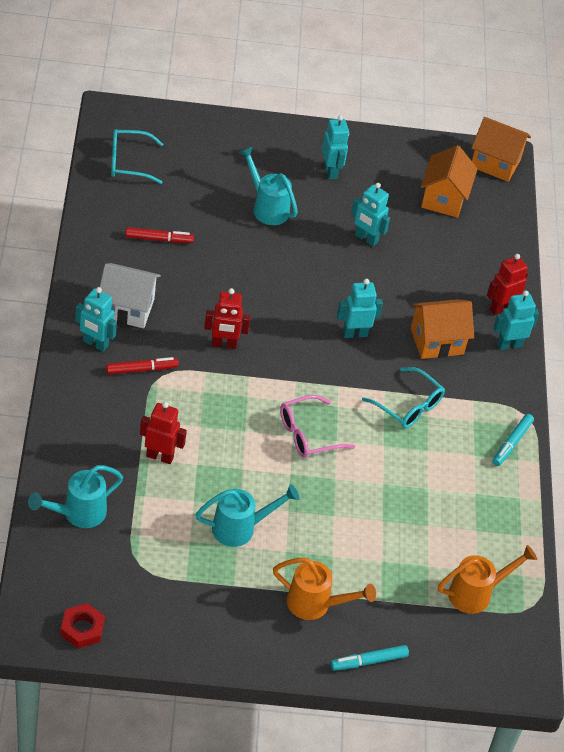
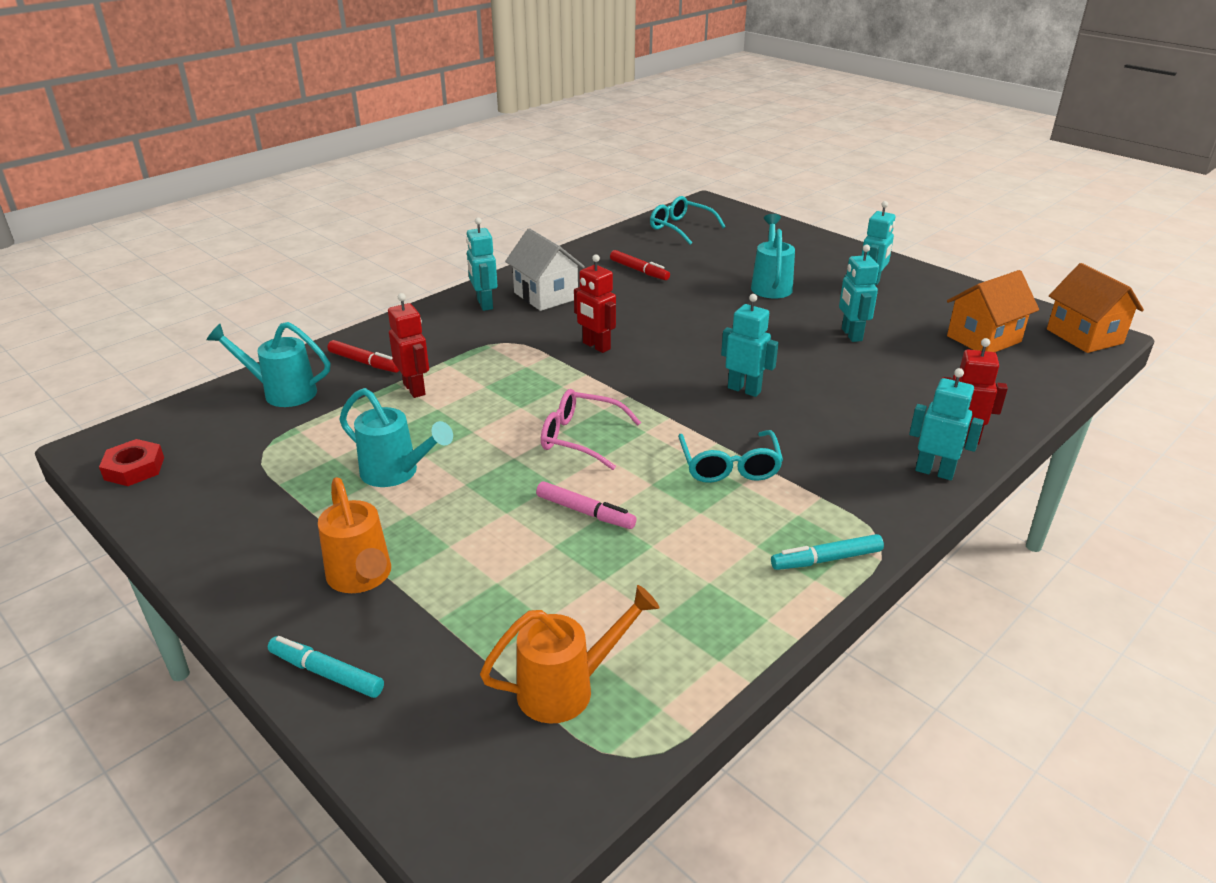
camera: 50 degrees right, 15 degrees down
red marker [106,357,179,375] -> red marker moved to [327,340,399,373]
orange house [411,299,474,359] -> none
orange watering can [438,545,537,614] -> orange watering can turned 45 degrees counterclockwise [480,585,659,724]
none -> pink marker [536,482,637,529]

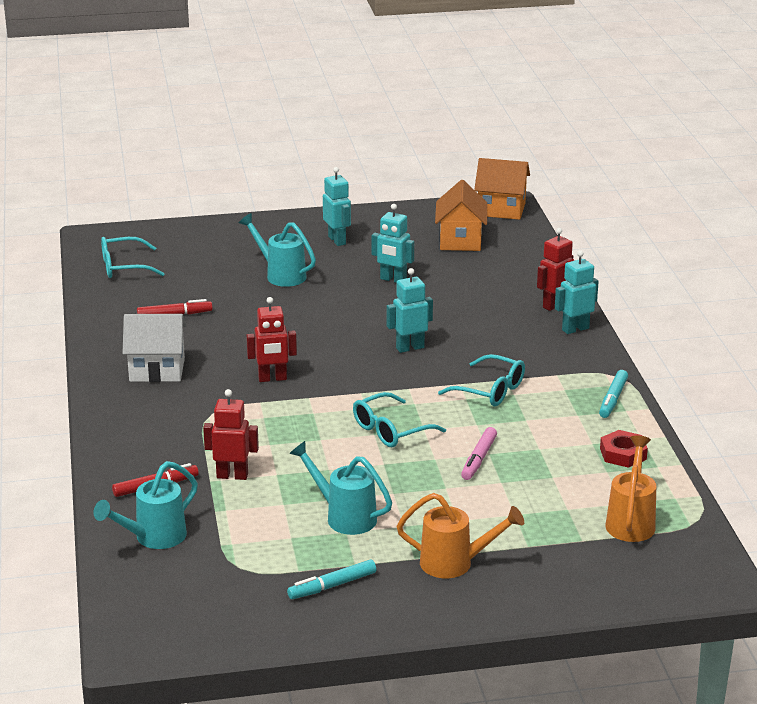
camera: 55 degrees left, 5 degrees down
red nut [99,439,164,486] -> red nut moved to [600,430,648,468]
turquoise marker [268,636,384,698] -> turquoise marker moved to [287,560,376,599]
turquoise watering can [339,388,453,487] -> turquoise watering can turned 120 degrees counterclockwise [289,441,392,535]
turquoise robot [466,218,498,311] -> none
pink marker [536,482,637,529] -> pink marker turned 135 degrees clockwise [461,427,497,480]
pink glasses [541,389,641,470] -> turquoise glasses [353,392,446,447]

